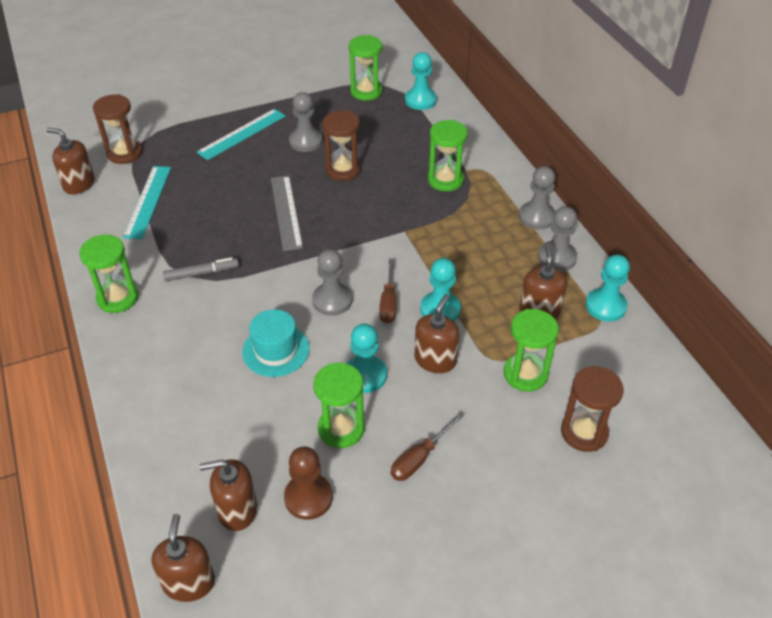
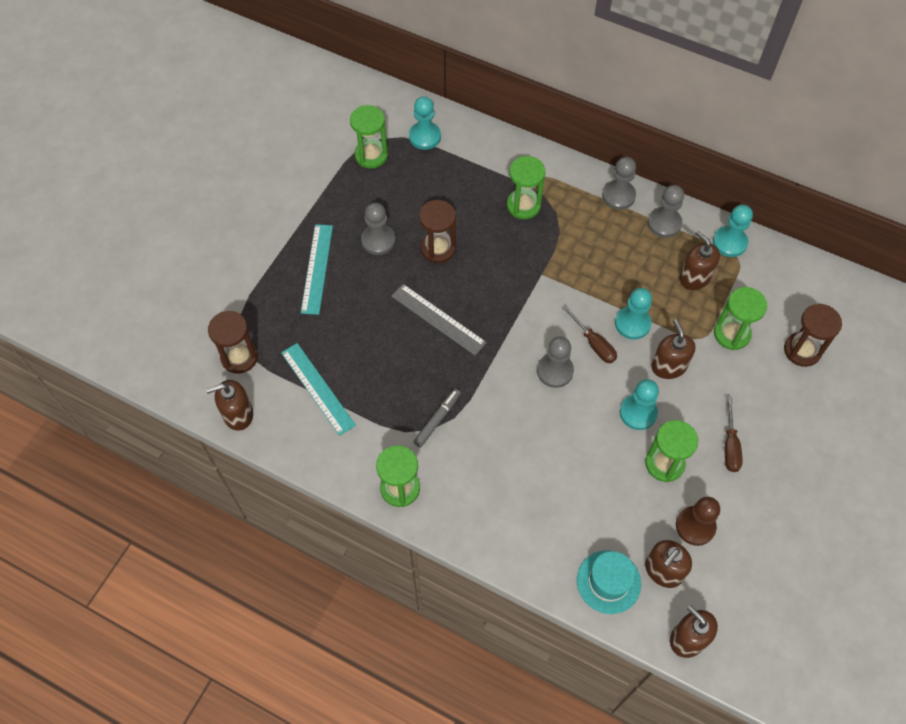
camera: 40 degrees left, 15 degrees up
turquoise hat [242,309,310,377] -> turquoise hat moved to [577,550,641,614]

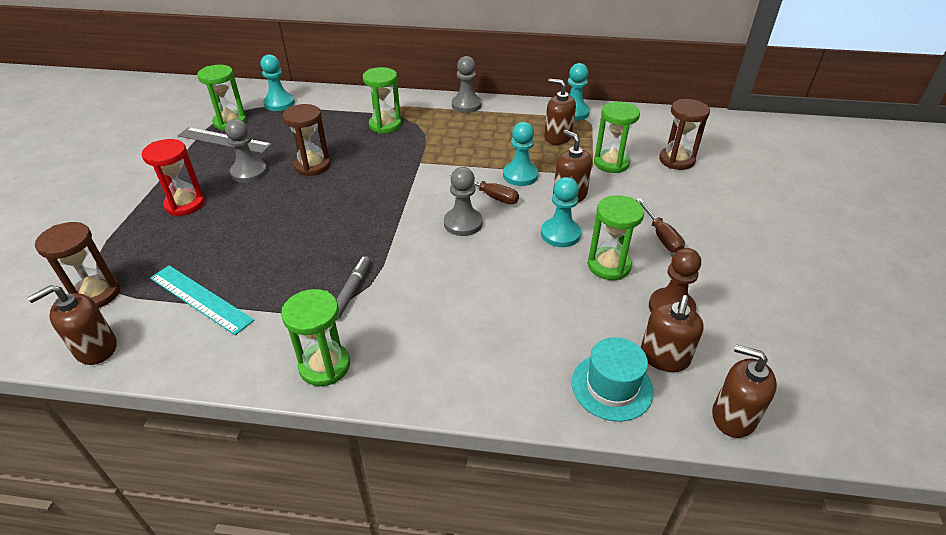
camera: 20 degrees left, 20 degrees down
turquoise ruler [301,224,333,315] -> red hourglass [142,139,205,216]
grey ruler [391,284,487,355] -> grey ruler moved to [178,127,272,153]
grey pawn [648,185,684,238] -> none

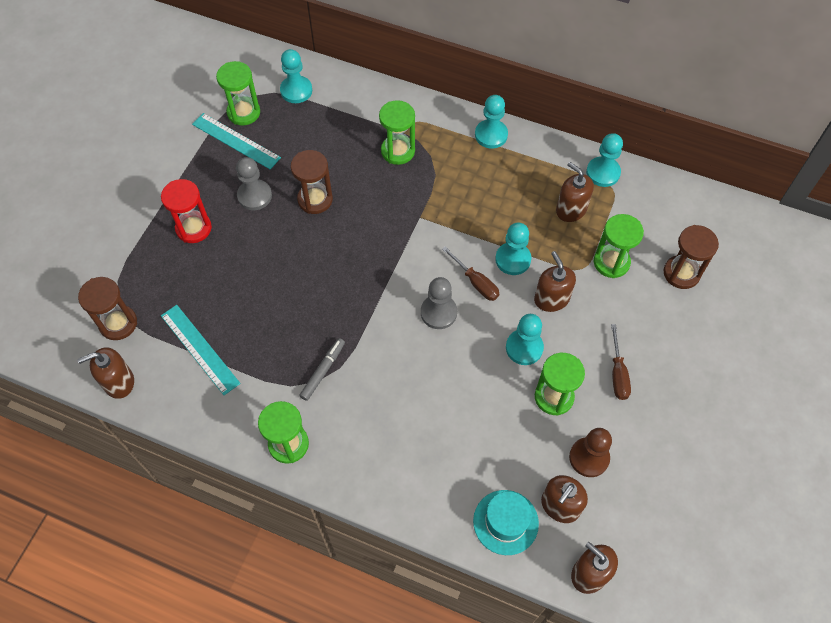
camera: 15 degrees right, 20 degrees up
grey ruler [178,127,272,153] -> turquoise ruler [192,113,281,169]
grey pawn [452,56,482,113] -> turquoise pawn [475,95,508,148]

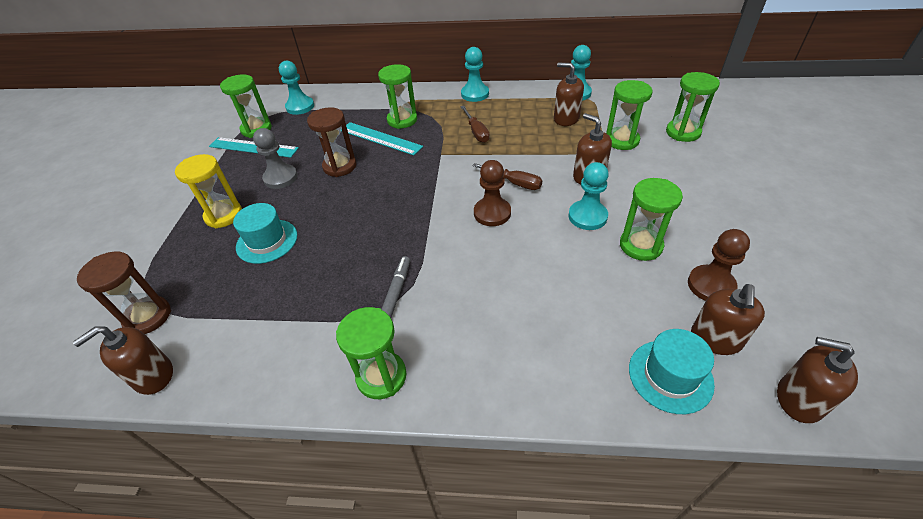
camera: 15 degrees left, 15 degrees down
red hourglass [161,179,212,243] -> yellow hourglass [175,154,242,228]
turquoise ruler [161,305,240,395] -> turquoise ruler moved to [341,122,423,155]
grey pawn [421,277,457,329] -> brown pawn [474,160,511,226]
turquoise pawn [495,222,531,275] -> none
brown screwdriver [611,324,631,400] -> brown screwdriver moved to [460,106,490,143]
brown hourglass [664,225,719,289] -> green hourglass [666,72,720,142]
none -> turquoise hat [233,203,297,264]

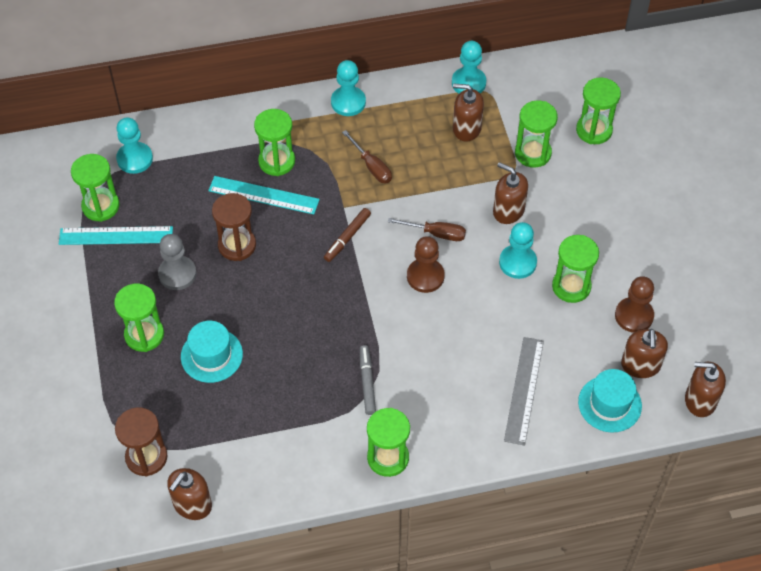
camera: 20 degrees left, 10 degrees up
yellow hourglass [175,154,242,228] -> green hourglass [114,283,164,352]
none -> brown marker [324,208,371,262]
none -> grey ruler [504,337,544,446]

